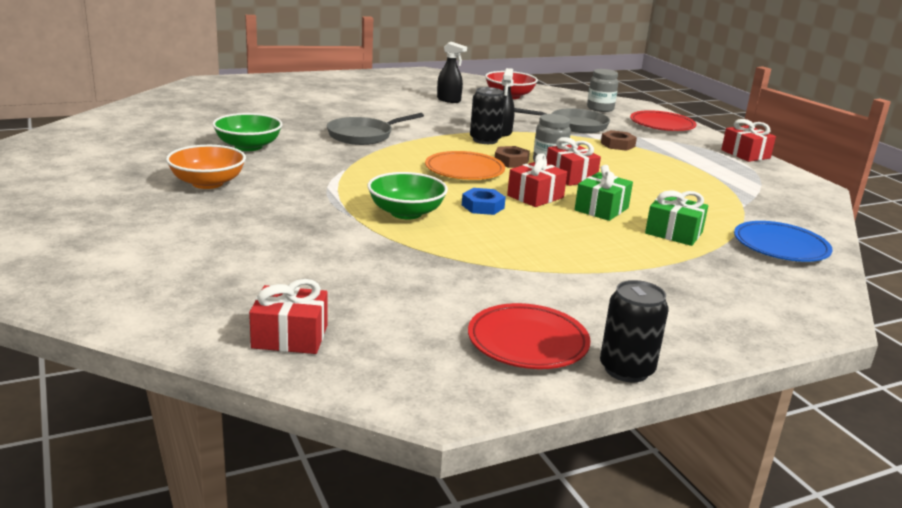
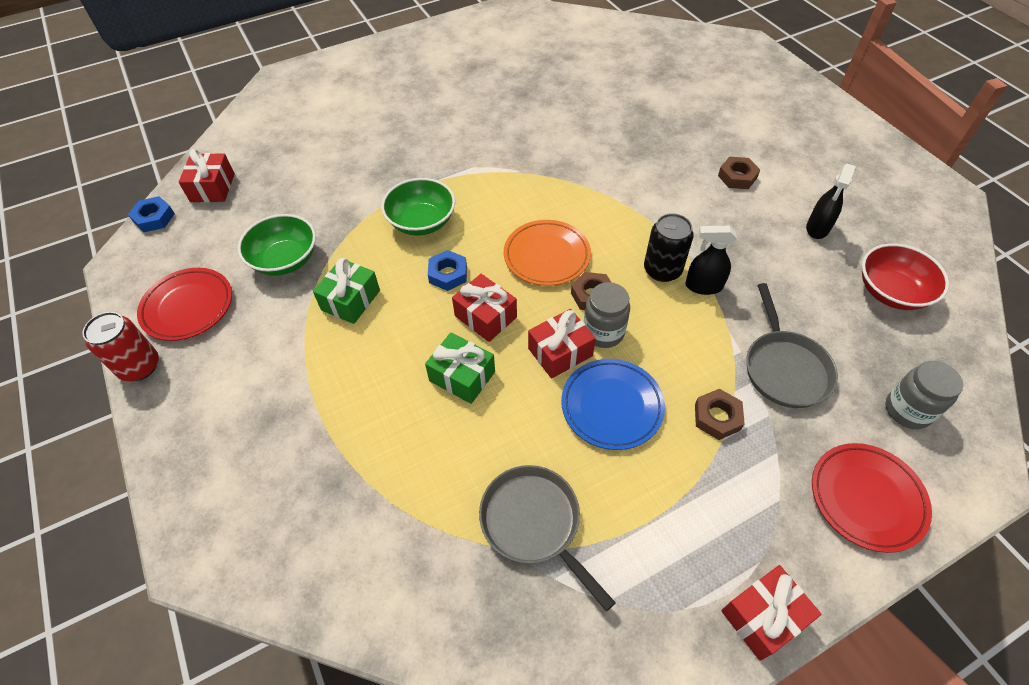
camera: 90 degrees right, 30 degrees up
orange bowl [166,145,246,189] -> none
green bowl [212,113,283,151] -> green bowl moved to [238,214,316,276]
grey pan [327,113,424,145] -> grey pan moved to [479,465,616,611]
black can [600,280,669,383] -> red can [82,312,159,381]
green gift [645,190,708,246] -> green gift moved to [313,258,380,324]
blue plate [734,221,833,262] -> blue plate moved to [561,359,665,450]
none -> blue nut [128,196,175,232]
none -> brown nut [718,157,760,189]

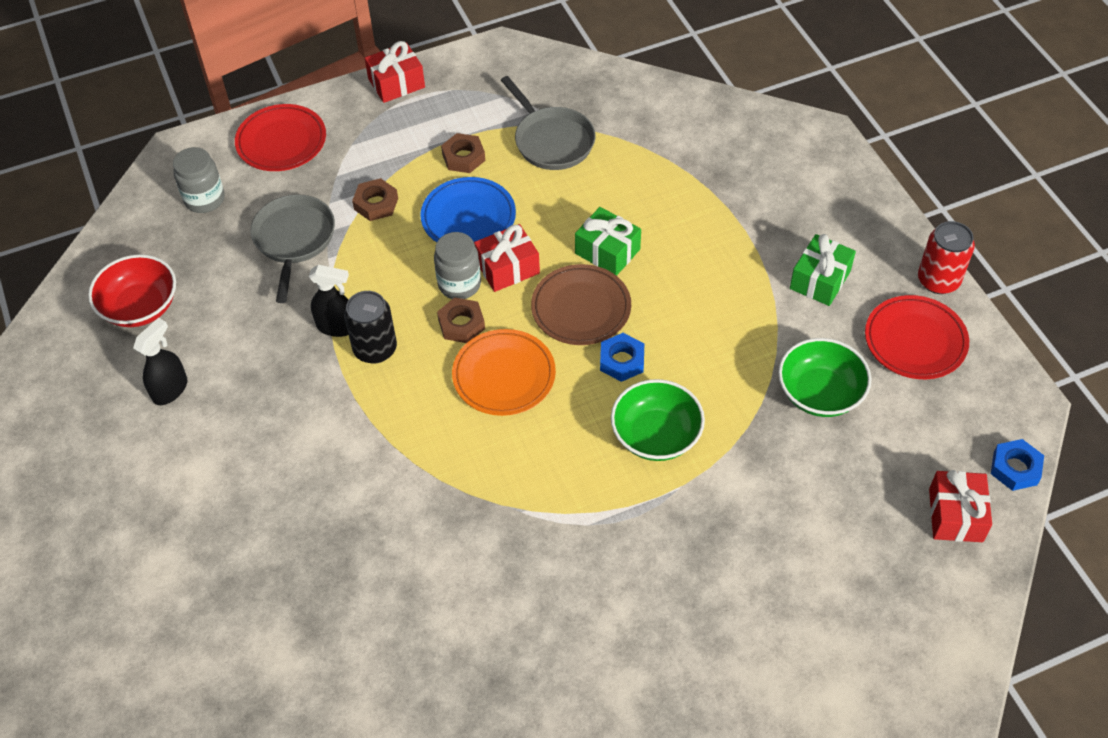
camera: 175 degrees left, 0 degrees up
green gift [313,258,380,324] -> green gift moved to [790,234,856,306]
red gift [452,274,517,342] -> brown plate [531,264,631,345]
brown nut [718,157,760,189] -> brown nut moved to [441,133,485,173]

